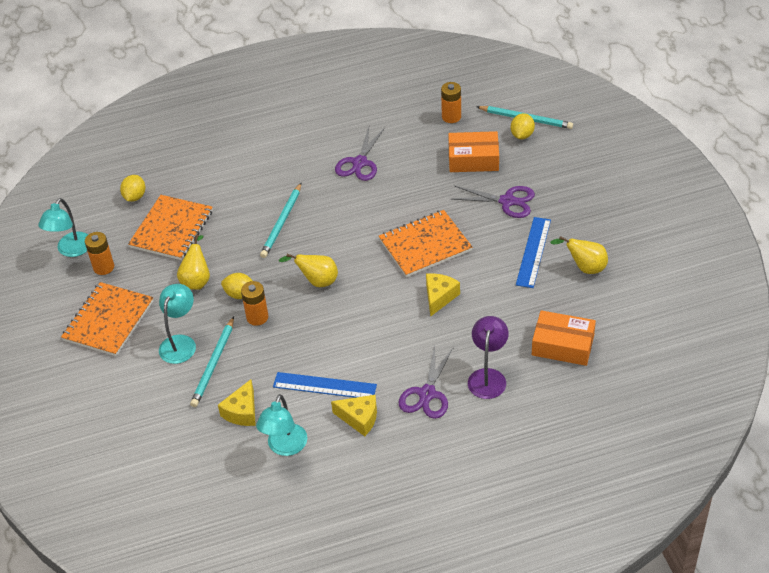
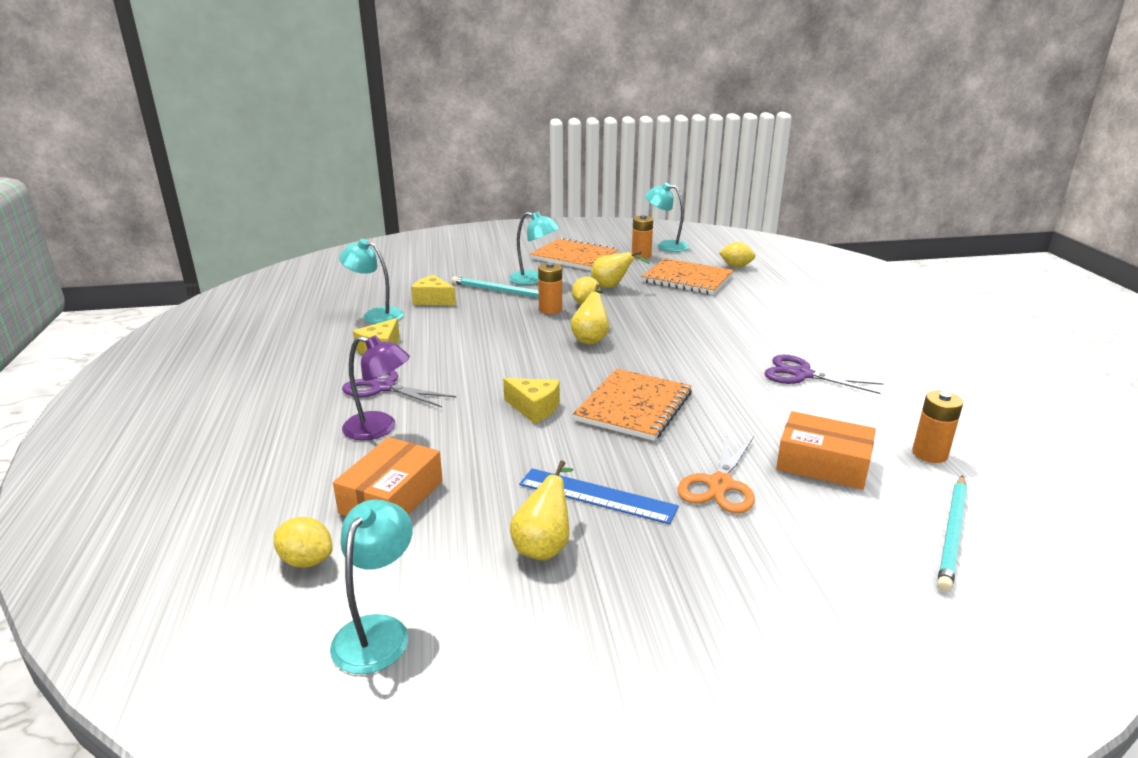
camera: 95 degrees right, 20 degrees down
turquoise pencil [260,183,301,258] -> none
blue ruler [273,372,377,398] -> none
orange notebook [379,210,473,277] -> orange notebook turned 45 degrees clockwise [573,368,692,441]
orange box [448,131,499,172] -> orange box turned 75 degrees counterclockwise [776,411,876,490]
purple scissors [452,186,535,218] -> orange scissors [677,434,755,513]
yellow lemon [511,113,535,139] -> yellow lemon moved to [274,517,332,568]
none -> turquoise lamp [330,499,413,674]

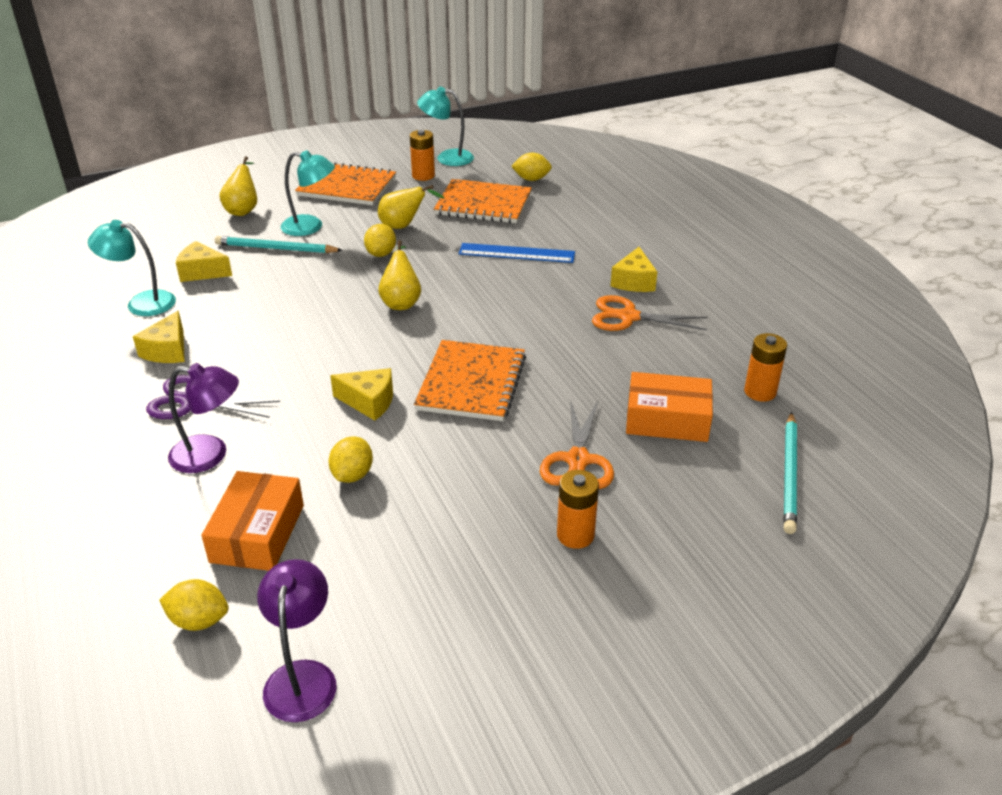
camera: 15 degrees left, 10 degrees up
turquoise lamp [330,499,413,674] -> purple lamp [257,559,336,722]
yellow pear [510,460,573,560] -> yellow pear moved to [219,156,257,216]
blue ruler [519,468,679,524] -> blue ruler moved to [458,243,575,263]
orange battery [538,263,562,314] -> orange battery moved to [557,470,599,549]
purple scissors [765,355,884,394] -> orange scissors [592,295,708,331]
none -> yellow lemon [328,436,373,483]
none -> yellow cheese [611,247,657,292]

